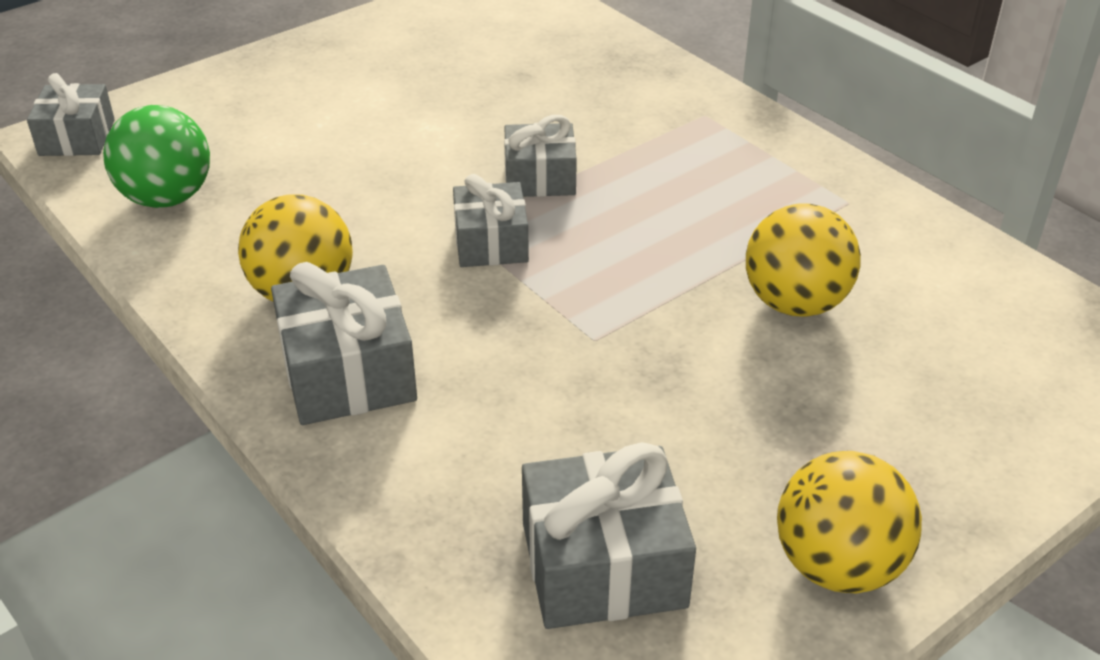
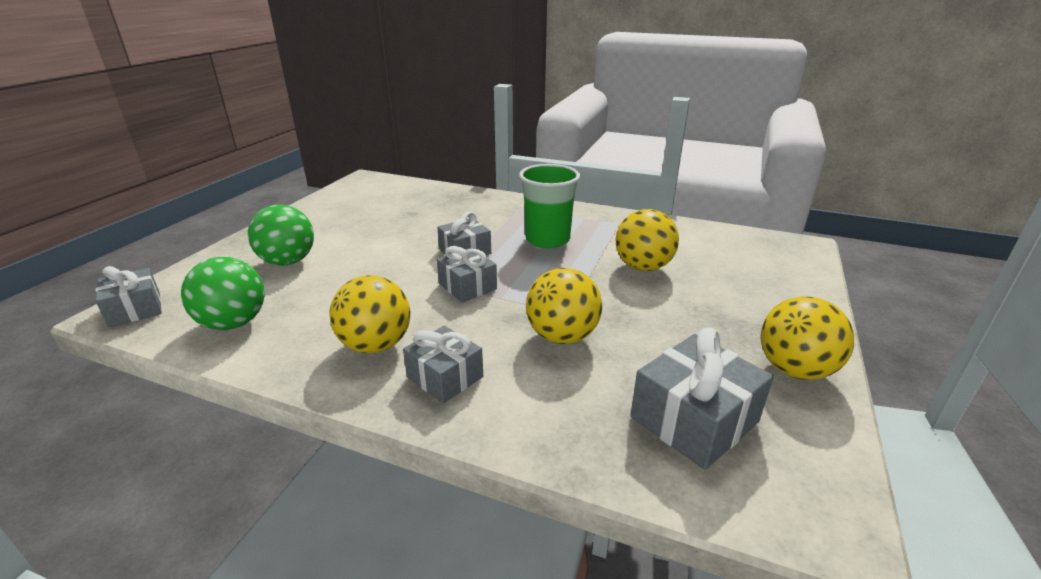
camera: 30 degrees left, 10 degrees down
grey gift [271,262,417,425] -> grey gift [403,326,483,403], size x0.66
none -> green ball [248,204,314,266]
none -> green cup [519,164,580,248]
none -> yellow ball [526,268,602,344]

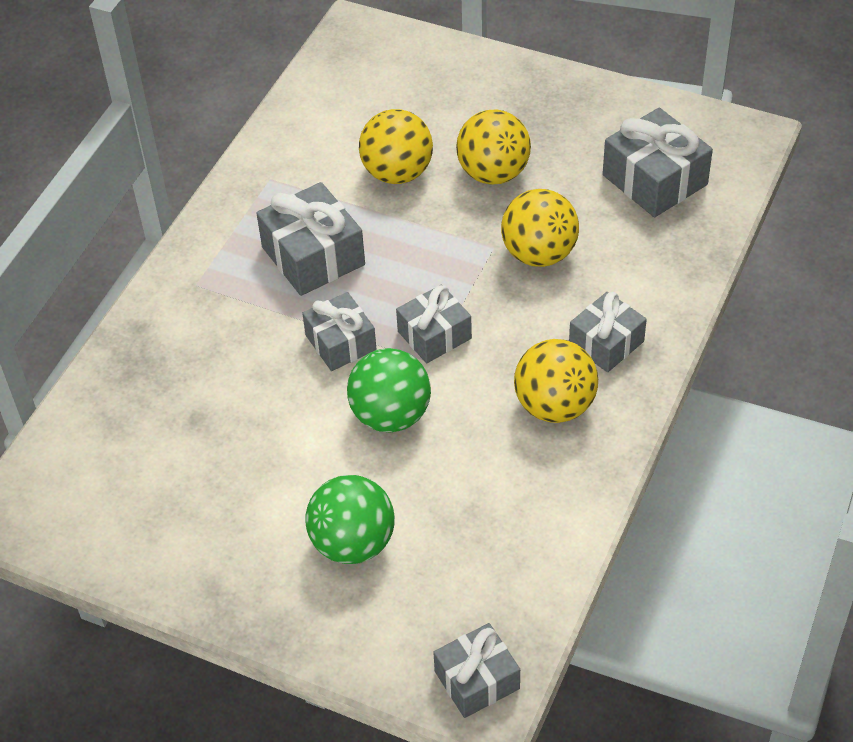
camera: 85 degrees left, 20 degrees up
green ball [181,257,265,330] -> green ball moved to [347,348,431,432]
green cup [519,164,580,248] -> grey gift [256,182,365,296]
yellow ball [760,296,854,380] -> yellow ball moved to [456,109,531,184]

